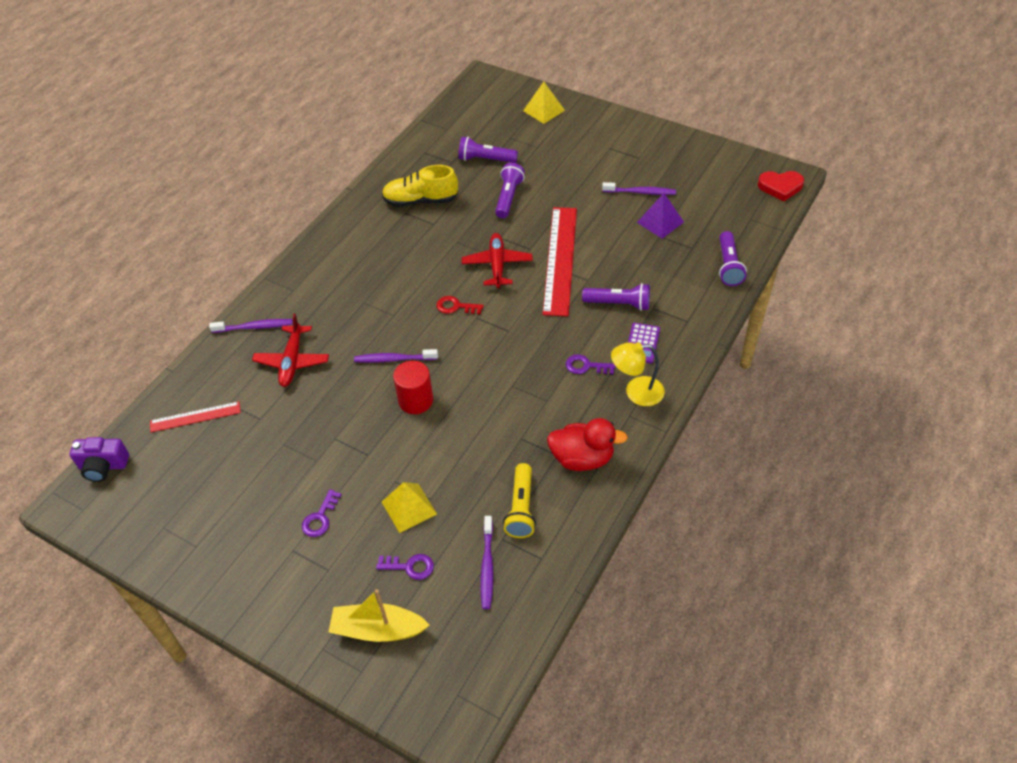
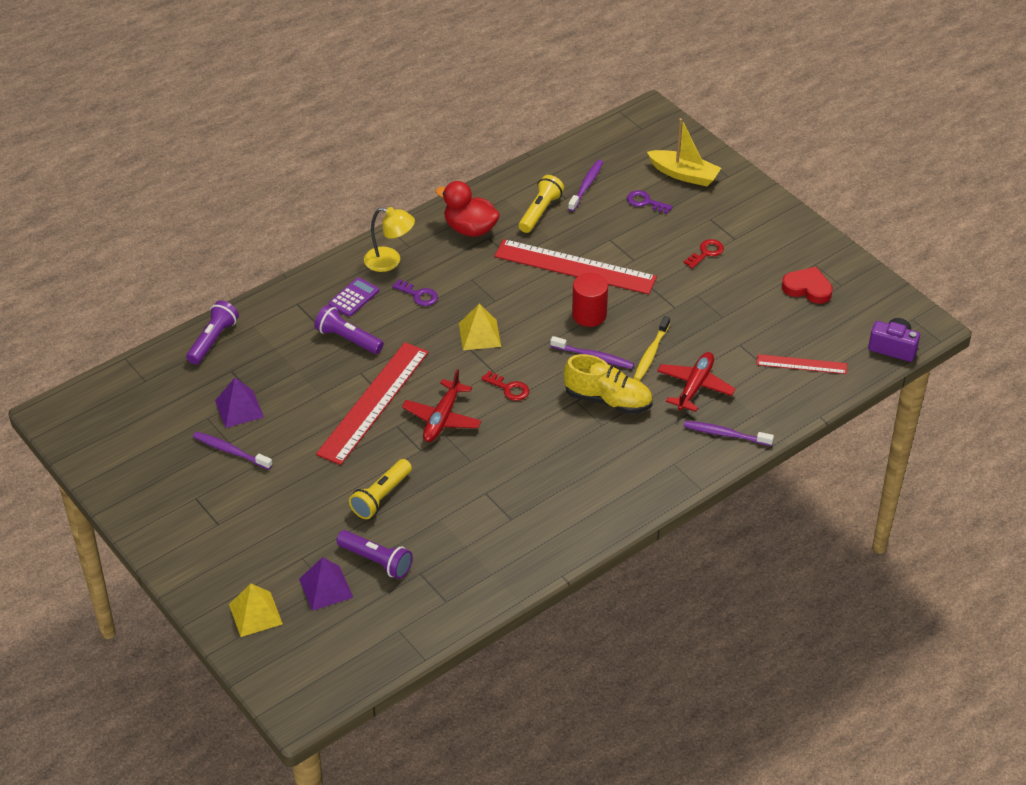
camera: 160 degrees left, 5 degrees down
purple key [302,489,342,537] -> red key [683,239,724,269]
yellow shoe [382,165,458,207] -> yellow shoe moved to [563,354,653,414]
yellow pyramid [382,482,437,533] -> yellow pyramid moved to [459,303,501,350]
purple flashlight [495,163,525,218] -> yellow flashlight [349,459,412,519]
red heart [758,171,804,202] -> red heart moved to [782,267,833,304]
none -> purple pyramid [299,557,353,611]
none -> red ruler [495,239,657,294]
none -> yellow toothbrush [634,316,670,381]

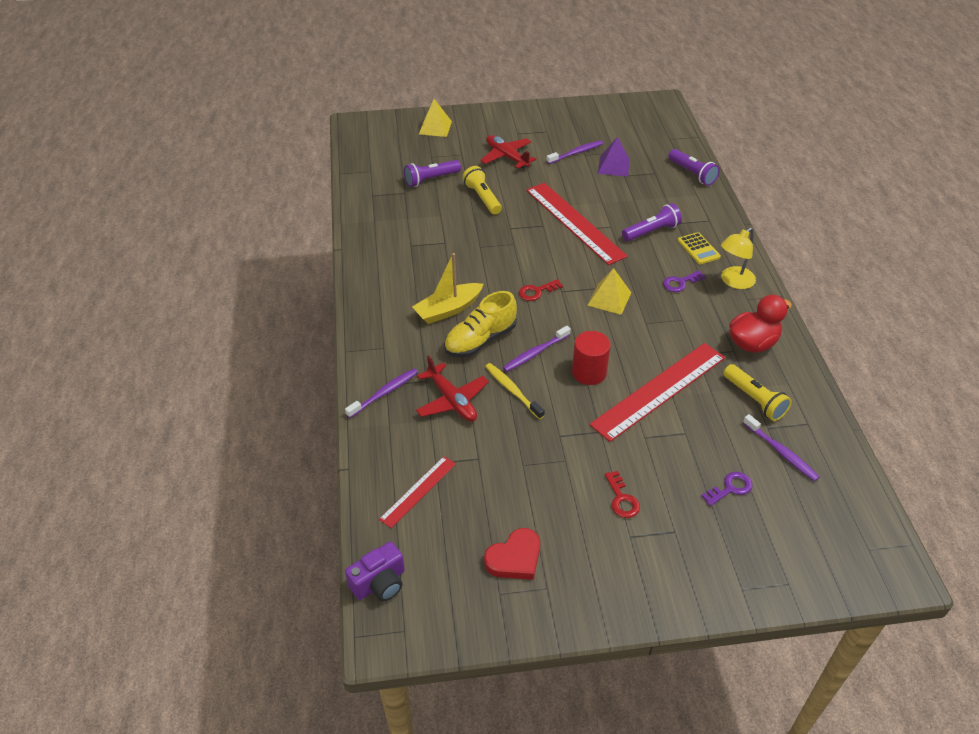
camera: 120 degrees right, 0 degrees up
purple pyramid [299,557,353,611] -> none
purple calculator [329,277,379,317] -> yellow calculator [678,232,721,265]
red plane [402,369,482,442] -> red plane moved to [480,135,536,169]
yellow boat [647,118,721,186] -> yellow boat moved to [412,253,484,324]

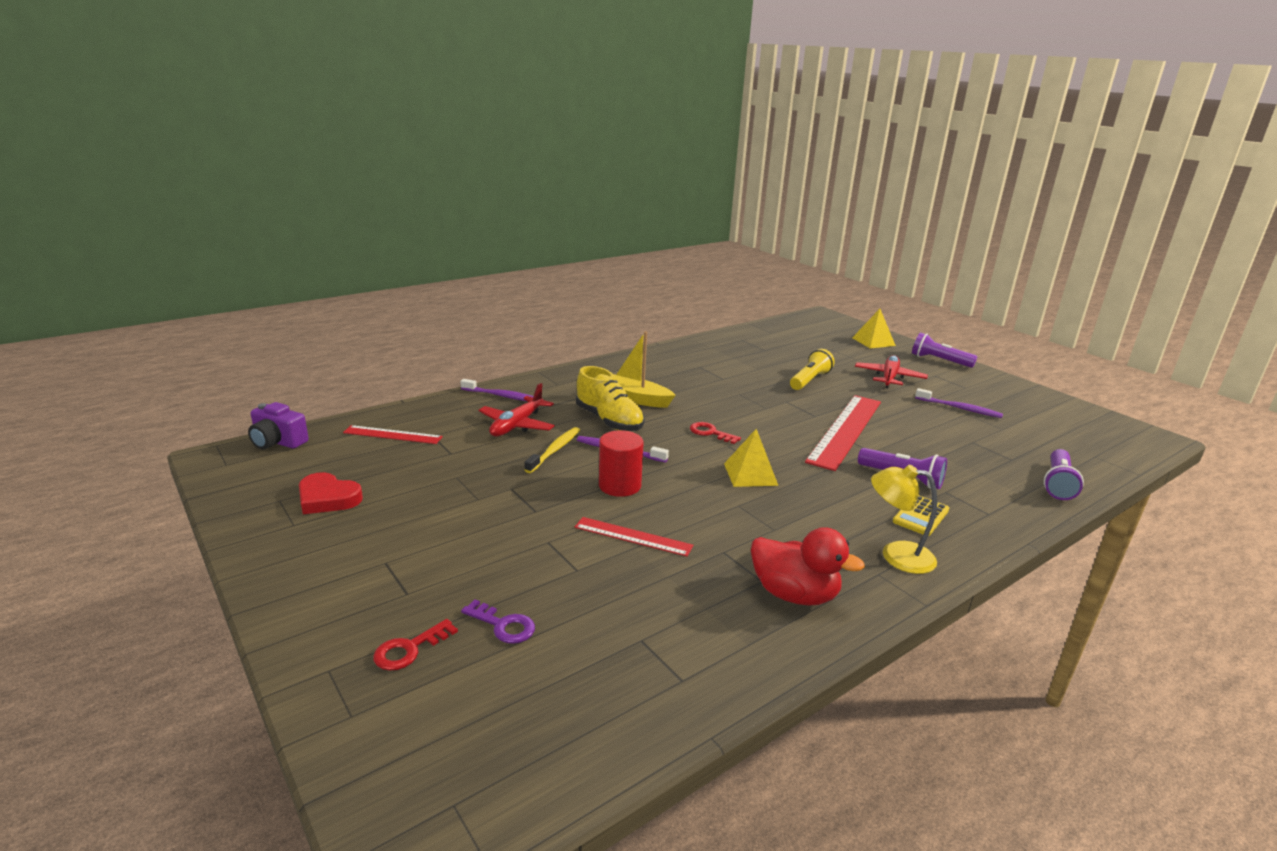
camera: 60 degrees right, 20 degrees down
purple flashlight [404,160,461,187] -> purple flashlight moved to [912,332,978,368]
yellow shoe [444,291,517,357] -> yellow shoe turned 150 degrees counterclockwise [576,366,645,431]
red ruler [589,343,725,442] -> red ruler [575,517,693,557], size x0.53
purple pyramid [598,137,630,177] -> none
red key [605,471,640,518] -> red key moved to [373,619,458,671]
purple key [663,270,706,292] -> none
yellow flashlight [723,364,792,421] -> none
purple toothbrush [743,414,819,481] -> none

